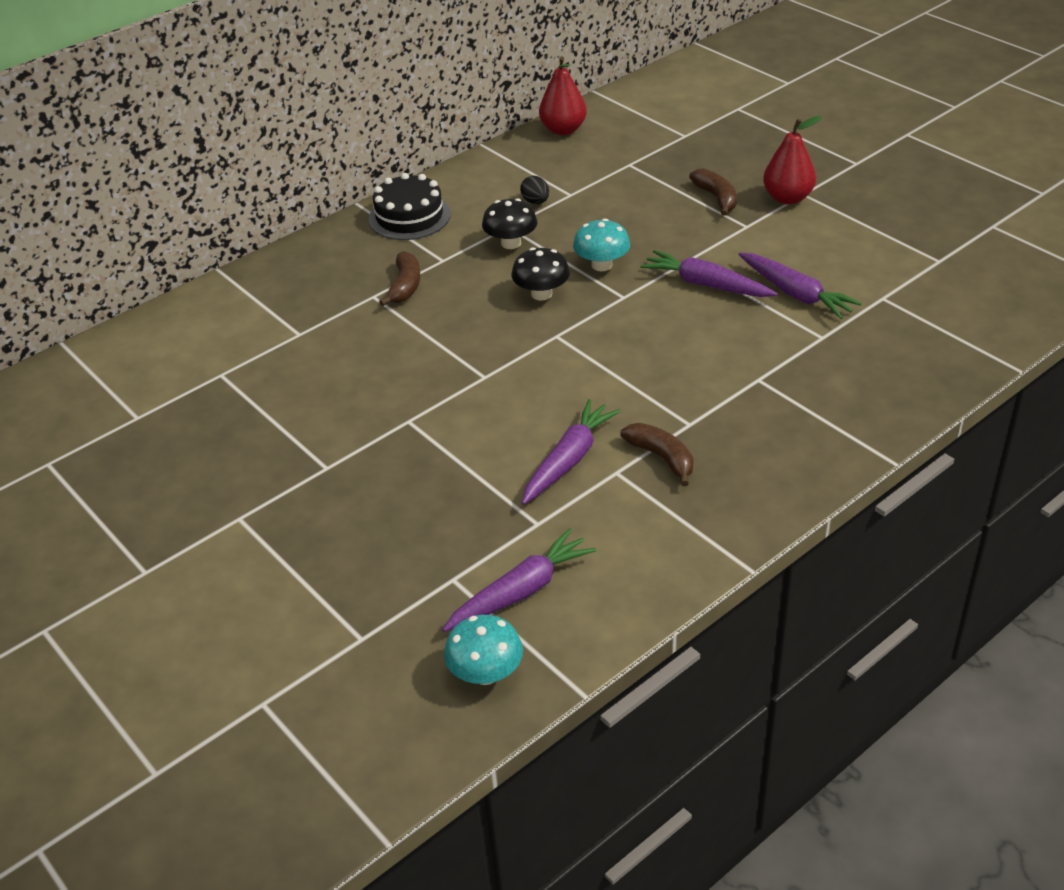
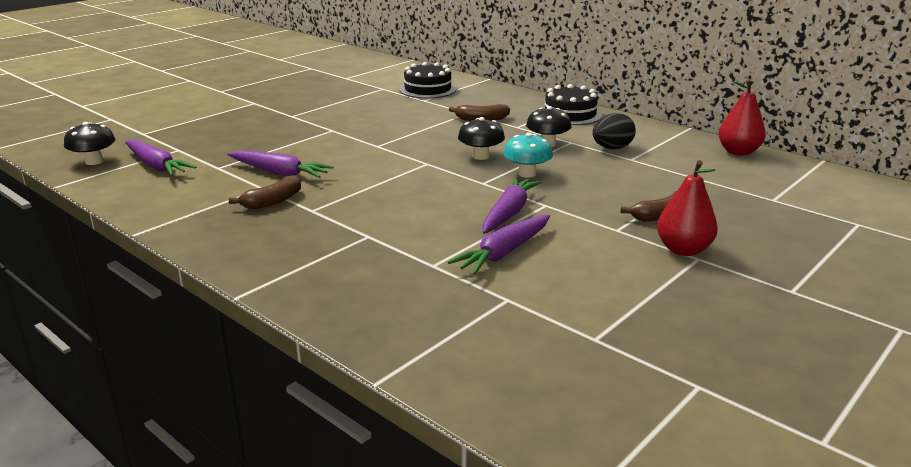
camera: 80 degrees right, 15 degrees down
turquoise mushroom [444,615,523,685] -> black mushroom [64,122,116,165]
black egg [520,176,549,204] -> black egg [593,113,636,149], size x1.55
none -> black cake [399,62,457,98]

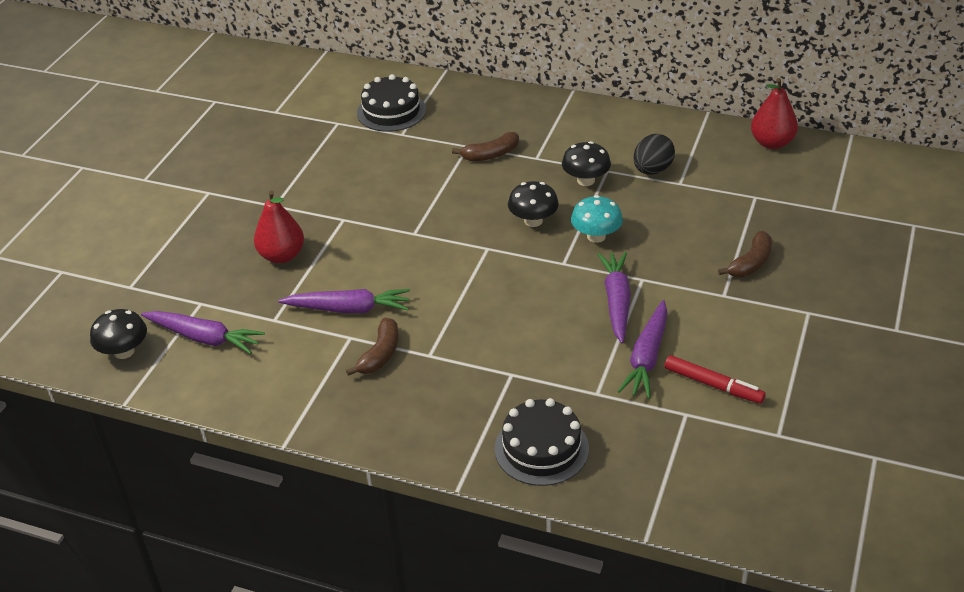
camera: 20 degrees left, 15 degrees up
black cake [544,84,602,125] -> black cake moved to [495,398,589,486]
red pear [657,160,718,256] -> red pear moved to [254,190,304,263]
none -> red marker [665,355,766,404]

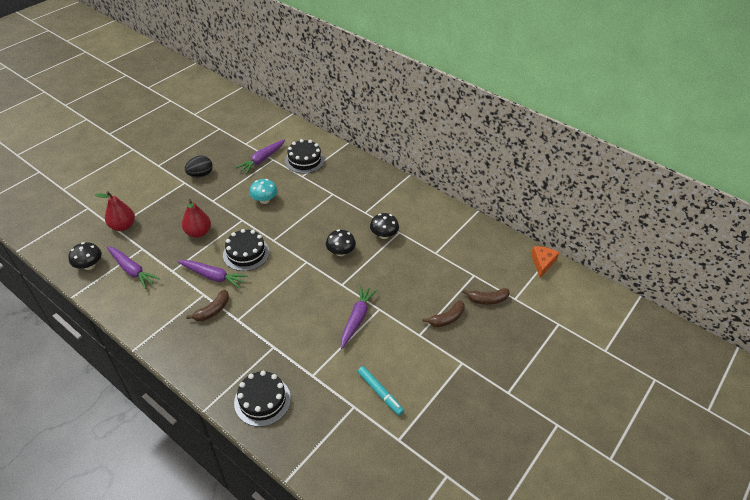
camera: 15 degrees right, 5 degrees up
brown banana [452,132,519,161] -> brown banana moved to [463,288,510,305]
turquoise mushroom [571,195,623,243] -> turquoise mushroom moved to [249,179,277,204]
purple carrot [617,300,667,399] -> purple carrot moved to [236,139,285,174]
black egg [633,134,675,175] -> black egg moved to [185,156,213,177]
red marker [665,355,766,404] -> turquoise marker [357,366,404,416]
red pear [751,78,798,149] -> red pear moved to [95,191,135,231]
none -> black cake [223,229,270,271]
none -> orange cheese [531,246,559,277]

